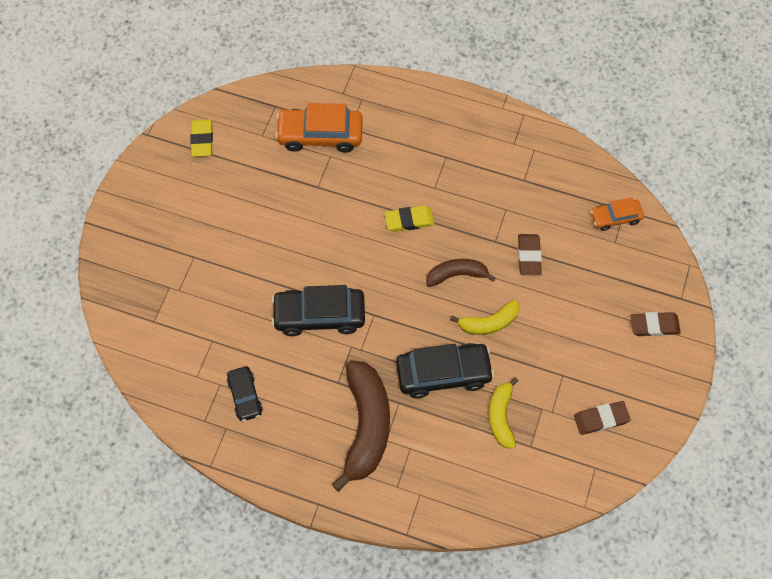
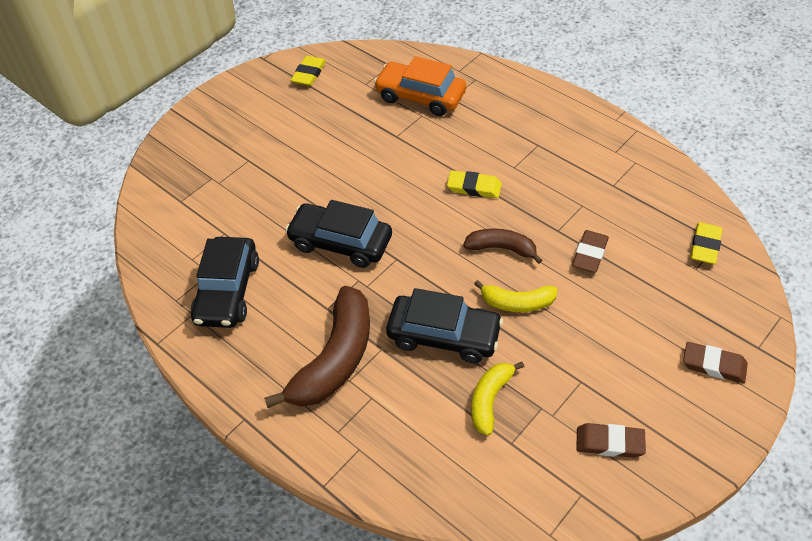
camera: 25 degrees right, 15 degrees down
black car [227,366,263,422] -> black car [191,237,259,328], size x1.73
orange car [591,198,644,231] -> yellow eraser [690,222,723,264]

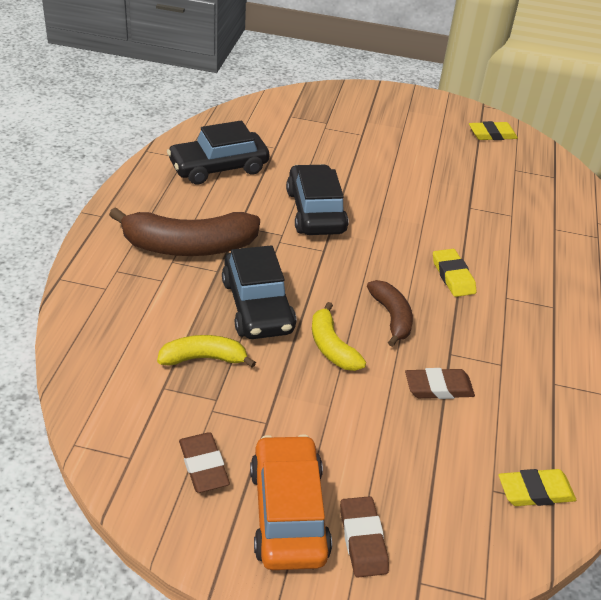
camera: 55 degrees right, 10 degrees down
orange car [374,56,466,116] -> orange car moved to [250,434,332,570]

